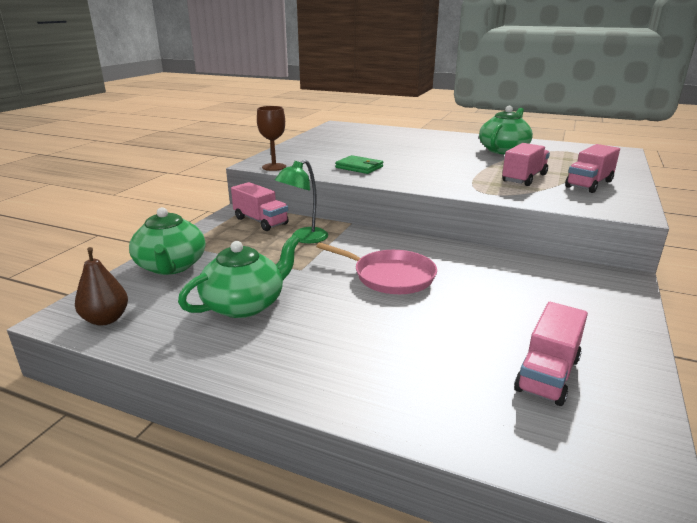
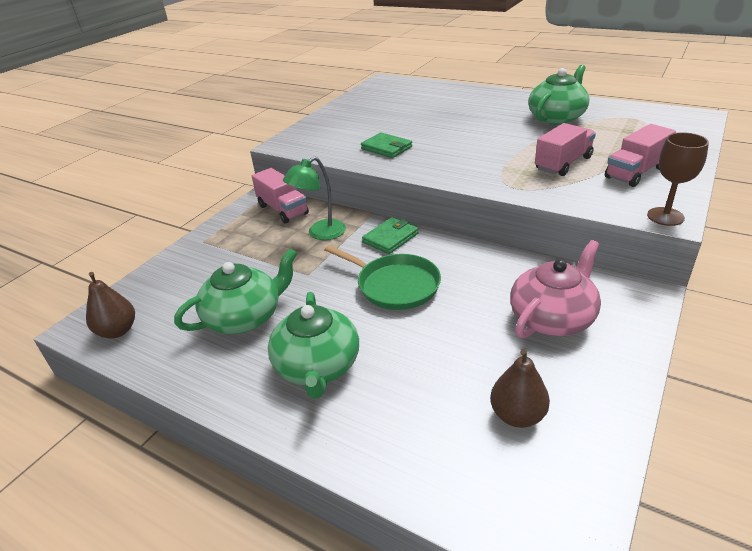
camera: 10 degrees right, 10 degrees up
green teapot [129,207,205,275] -> green teapot moved to [268,292,359,399]
brown goblet [257,106,286,171] -> brown goblet moved to [647,132,709,226]
pink pan [316,242,437,294] -> green pan [324,245,441,310]
pink truck [514,302,588,406] -> brown pear [490,349,550,428]
none -> green wallet [362,217,419,254]
none -> pink teapot [510,240,601,339]

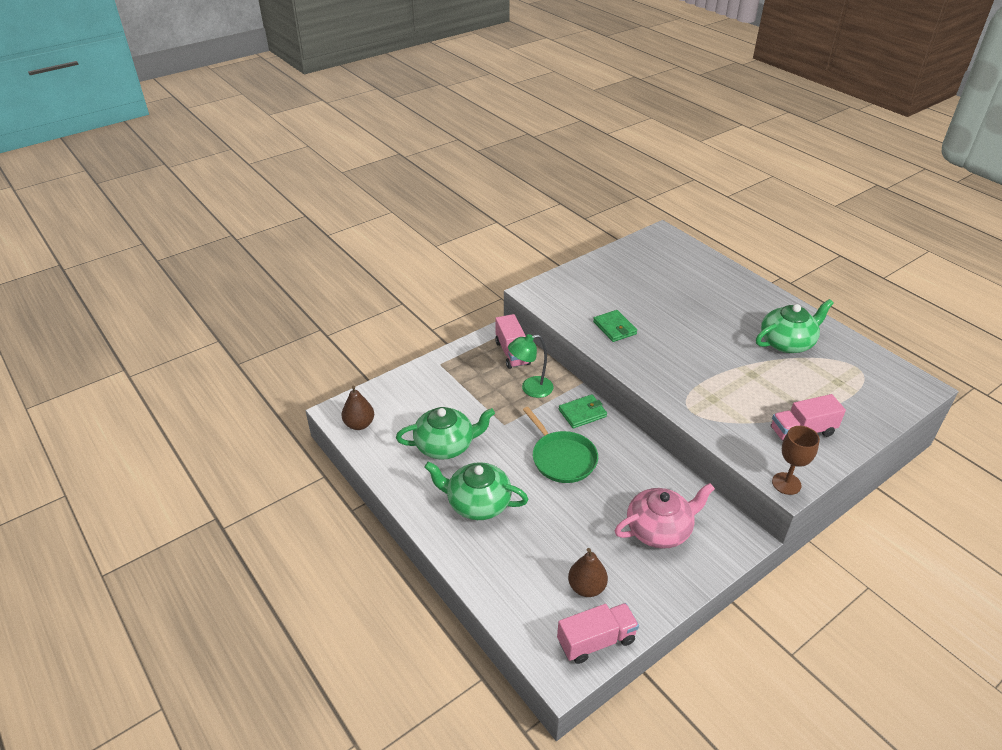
camera: 20 degrees right, 5 degrees up
green teapot [268,292,359,399] -> green teapot turned 90 degrees clockwise [424,461,528,520]
pink truck [535,123,596,176] -> pink truck moved to [557,603,639,664]

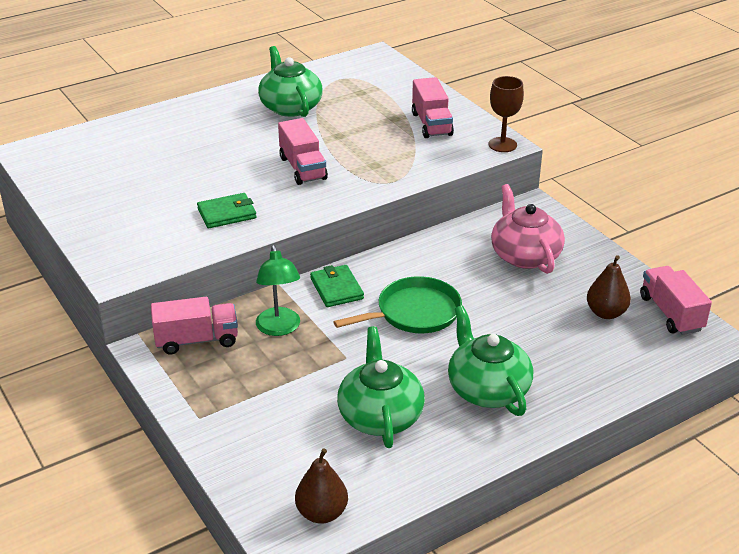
camera: 85 degrees left, 5 degrees down
green teapot [424,461,528,520] -> green teapot turned 135 degrees clockwise [448,306,533,416]
none -> pink truck [278,118,328,185]

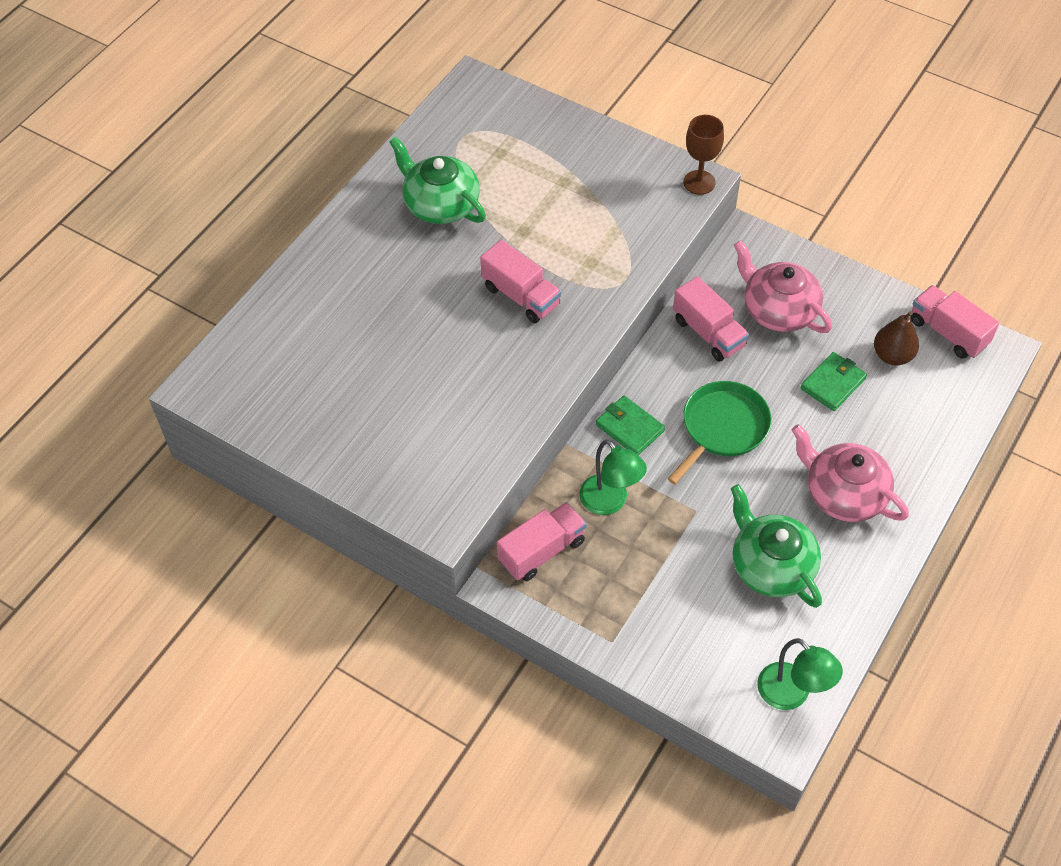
camera: 25 degrees left, 20 degrees up
green wallet [197,193,257,228] -> green wallet moved to [800,352,867,411]
brown pear [295,448,348,524] -> green lamp [757,638,843,710]
pink truck [412,77,454,138] -> pink truck moved to [673,276,749,362]
green teapot [448,306,533,416] -> pink teapot [792,424,909,522]

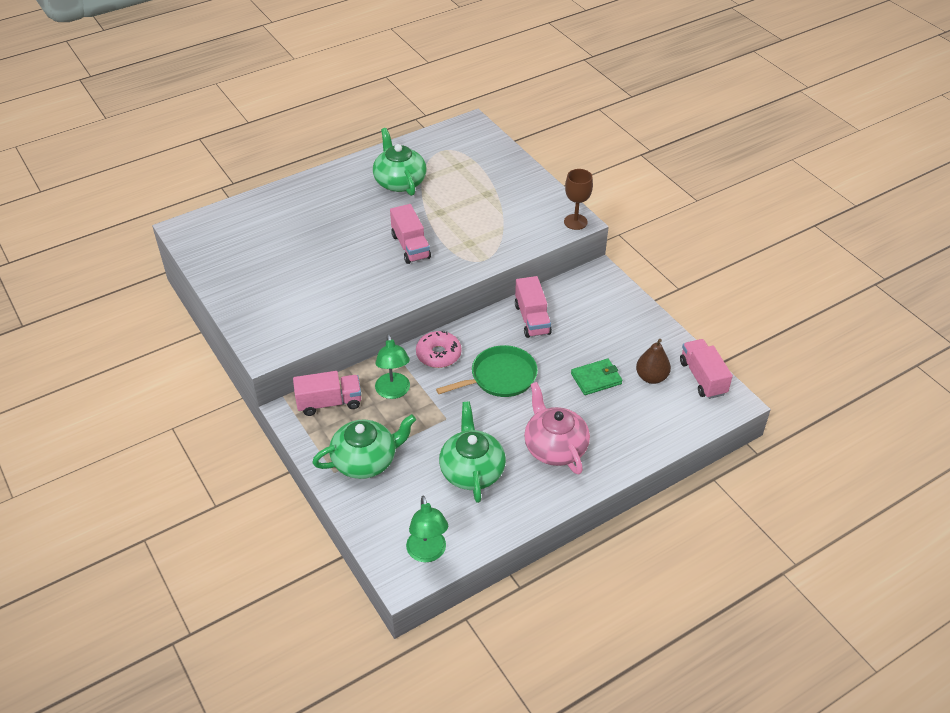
camera: 25 degrees right, 10 degrees down
green wallet [596,396,665,455] -> pink donut [416,331,461,368]
pink teapot [734,240,832,333] -> none
none -> green teapot [312,414,416,479]

